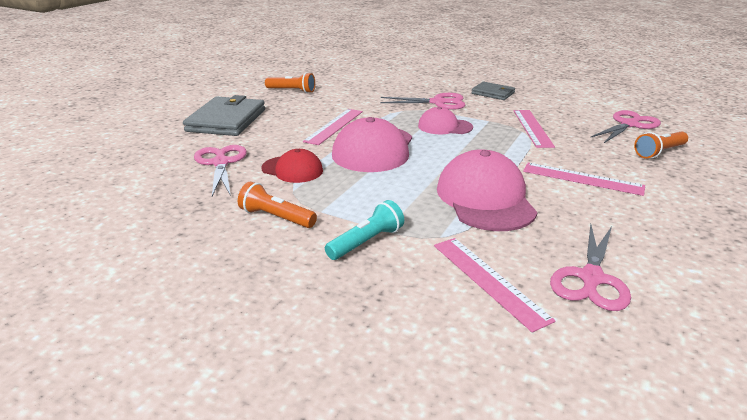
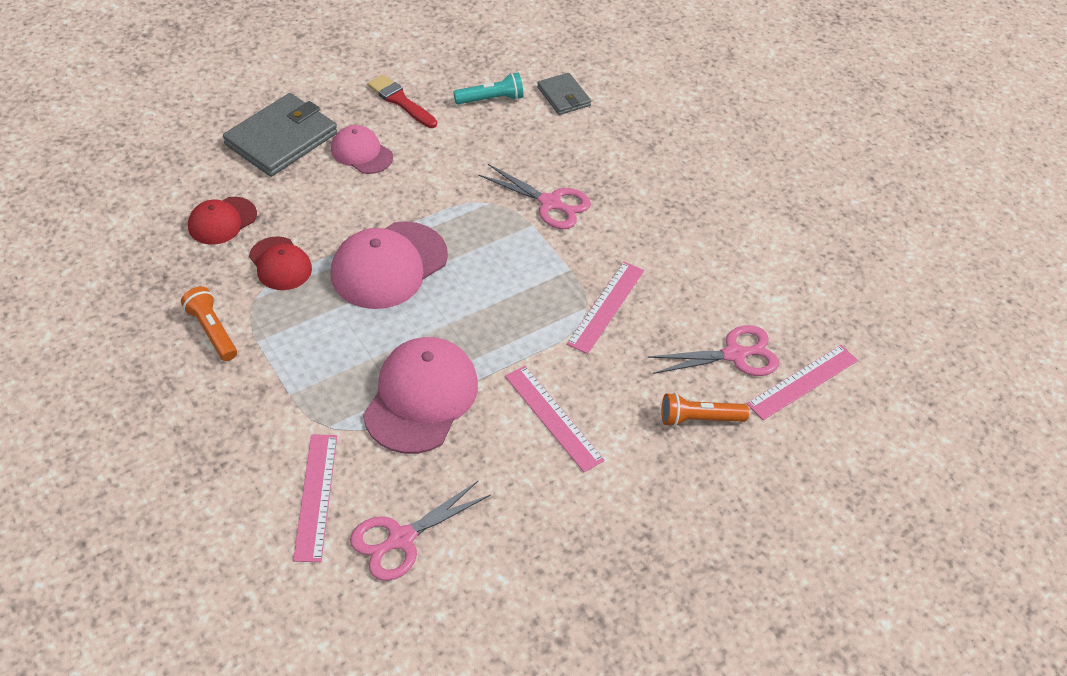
camera: 25 degrees right, 20 degrees up
pink scissors [194,145,247,196] -> red cap [188,197,257,245]
orange flashlight [265,72,315,93] -> red brush [367,75,437,128]
pink ruler [303,109,363,145] -> pink ruler moved to [747,345,858,420]
turquoise flashlight [325,200,404,260] -> turquoise flashlight moved to [453,73,524,104]
pink cap [418,107,473,134] -> pink cap moved to [331,125,393,174]
grey wallet [471,82,515,100] -> grey wallet moved to [537,73,591,115]

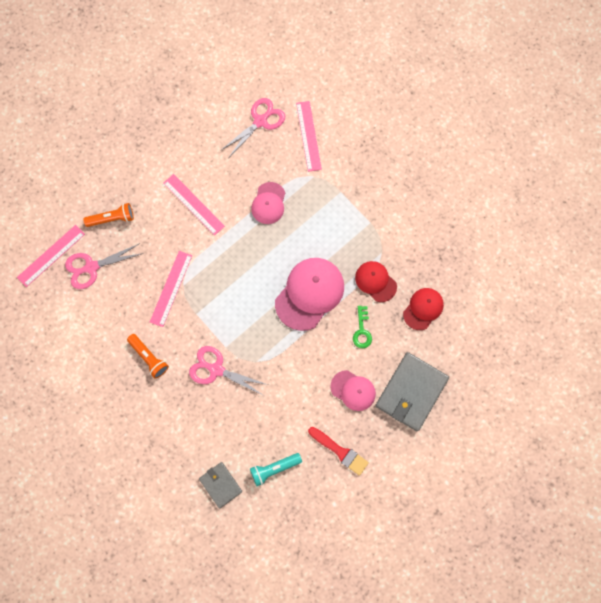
camera: 175 degrees right, 25 degrees up
orange flashlight [181,286,237,361] -> orange flashlight moved to [127,334,169,379]
pink cap [363,337,478,454] -> pink cap [251,182,285,224], size x0.58
none -> green key [353,306,372,348]

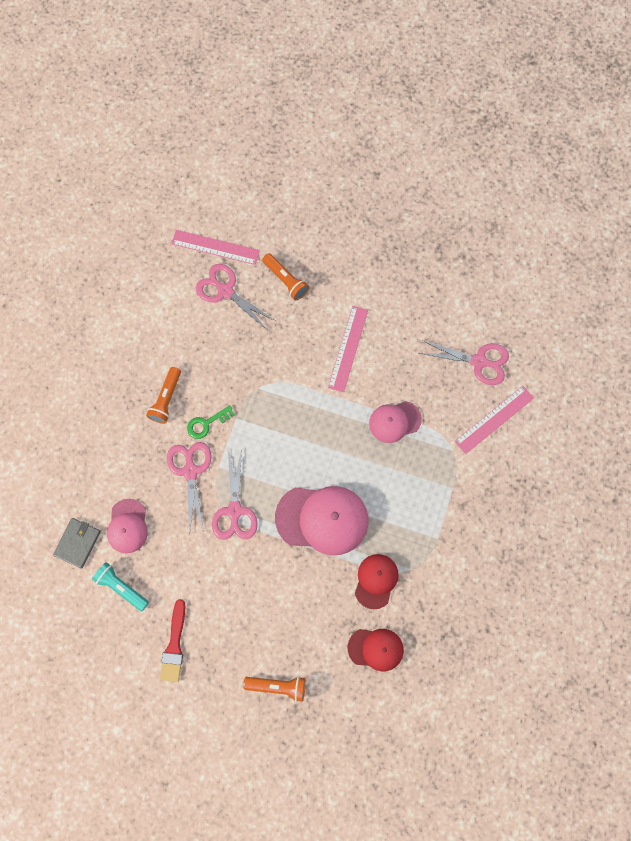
camera: 60 degrees right, 0 degrees up
pink ruler [150,251,192,327] -> none
pink cap [330,370,376,411] -> pink cap moved to [107,499,148,553]
green key [353,306,372,348] -> green key moved to [187,405,235,439]
grey wallet [375,352,449,431] -> orange flashlight [243,676,306,702]
none -> pink scissors [212,449,258,540]

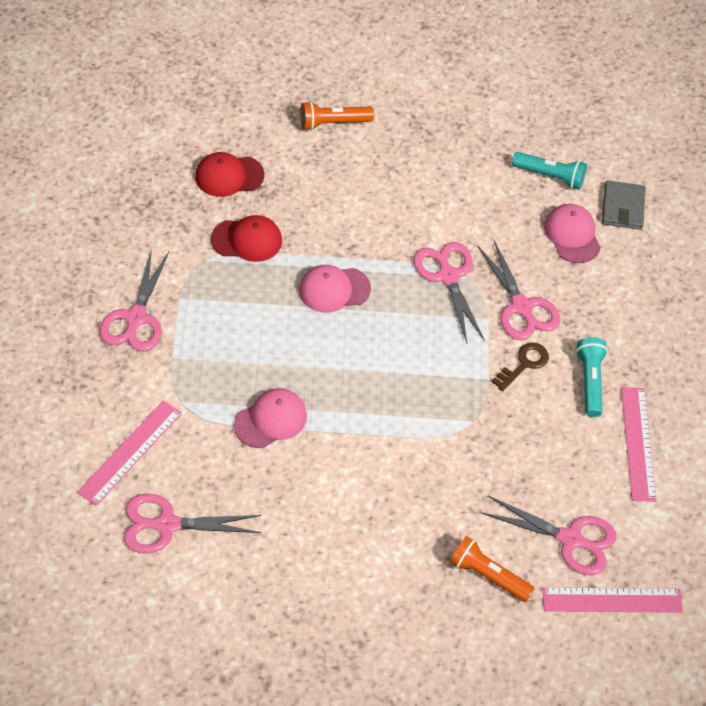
camera: 160 degrees right, 20 degrees down
orange flashlight [146,367,181,424] -> turquoise flashlight [576,337,608,417]
red brush [160,599,185,682] -> none
green key [187,405,235,439] -> brown key [492,343,549,391]
pink cap [275,486,369,555] -> pink cap [299,265,371,313], size x0.58
pink ruler [328,306,368,392] -> pink ruler moved to [621,387,657,502]
red cap [355,554,399,609] -> red cap turned 90 degrees counterclockwise [211,215,282,262]
none -> pink scissors [99,248,169,352]

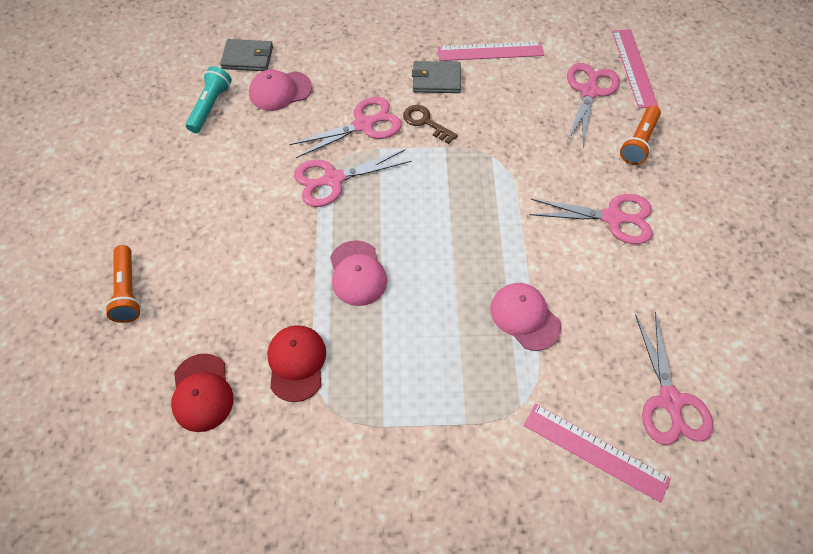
camera: 90 degrees left, 5 degrees up
pink scissors [99,248,169,352] -> pink scissors moved to [530,194,653,244]
turquoise flashlight [576,337,608,417] -> grey wallet [412,61,461,93]

